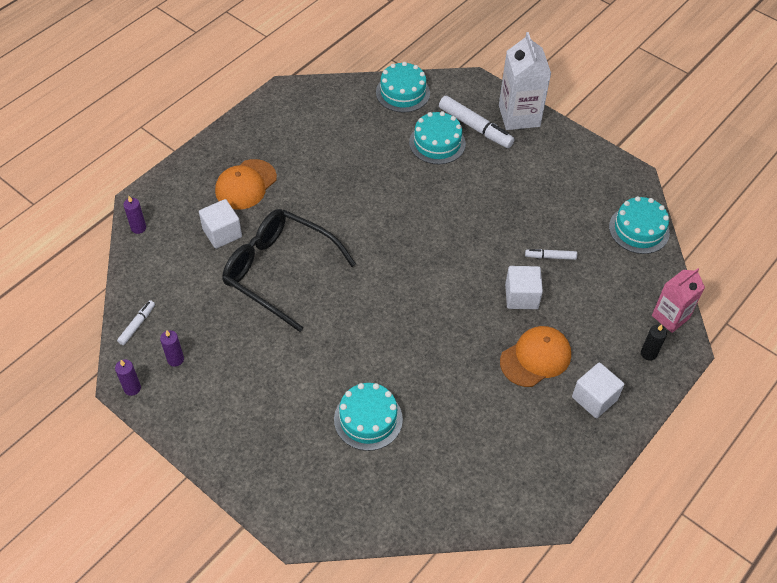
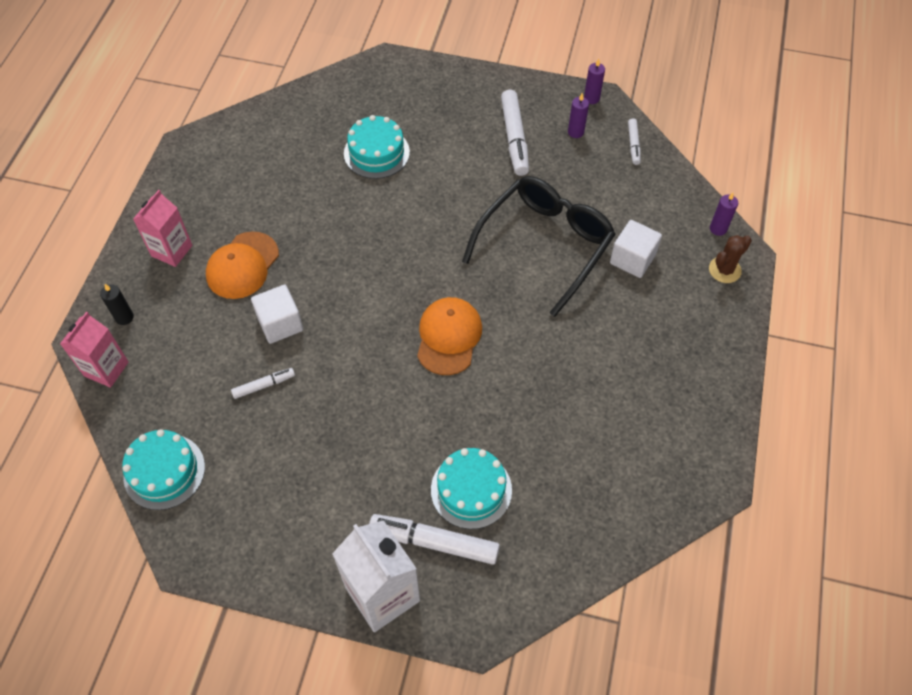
camera: 155 degrees right, 5 degrees up
orange cap [215,159,277,209] -> orange cap moved to [417,297,482,375]
black glasses [222,209,356,332] -> black glasses turned 60 degrees counterclockwise [462,176,616,317]
turquoise cake [376,62,430,113] -> none
white cube [572,362,624,418] -> pink carton [133,190,193,267]
none -> white marker [501,90,529,176]
none -> brown cactus [709,235,752,283]

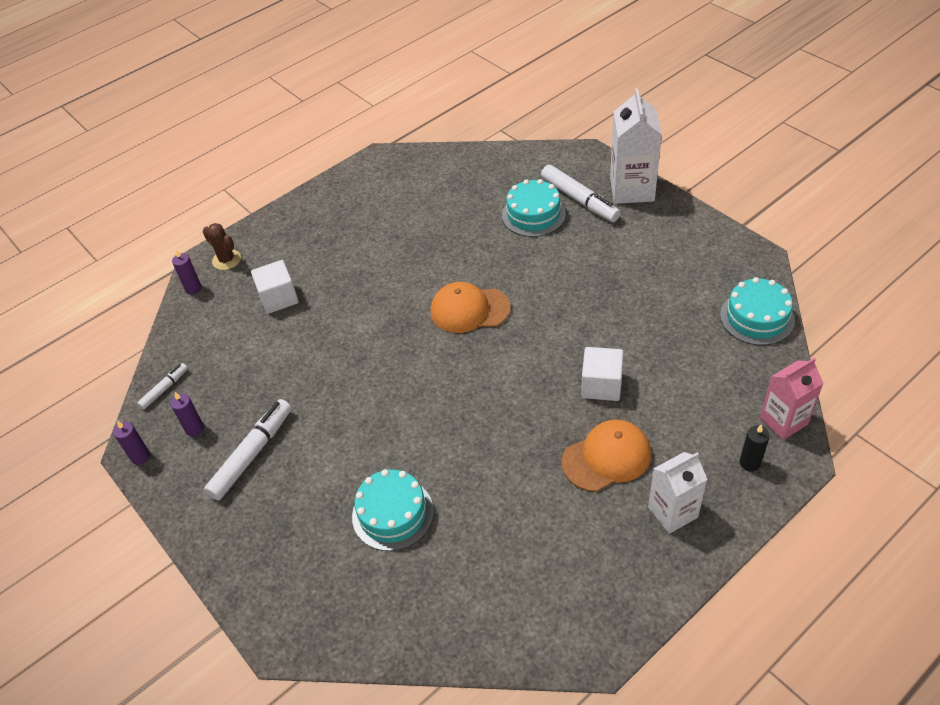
camera: 140 degrees left, 10 degrees down
pink carton [133,190,193,267] -> white carton [648,452,708,534]
white marker [231,368,295,399] -> none
orange cap [417,297,482,375] -> orange cap turned 45 degrees clockwise [431,282,511,333]
black glasses [462,176,616,317] -> none
brown cactus [709,235,752,283] -> brown cactus turned 45 degrees clockwise [203,223,241,270]

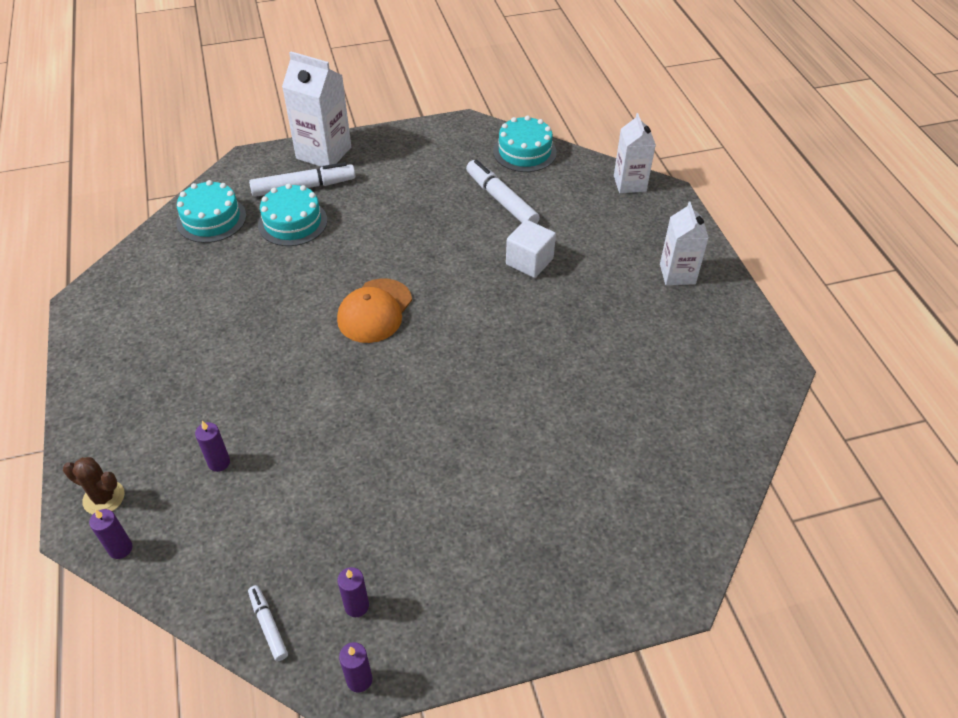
camera: 70 degrees left, 0 degrees up
brown cactus [203,223,241,270] -> brown cactus turned 45 degrees clockwise [63,457,124,514]
white marker [204,399,292,500] -> white marker moved to [466,160,540,224]
white cube [251,260,299,314] -> purple candle [195,421,230,472]
turquoise cake [352,469,434,551] -> turquoise cake moved to [176,180,246,243]
orange cap [561,420,651,492] -> none
black candle [739,424,770,471] -> none
pink carton [760,358,823,440] -> white carton [614,113,656,193]

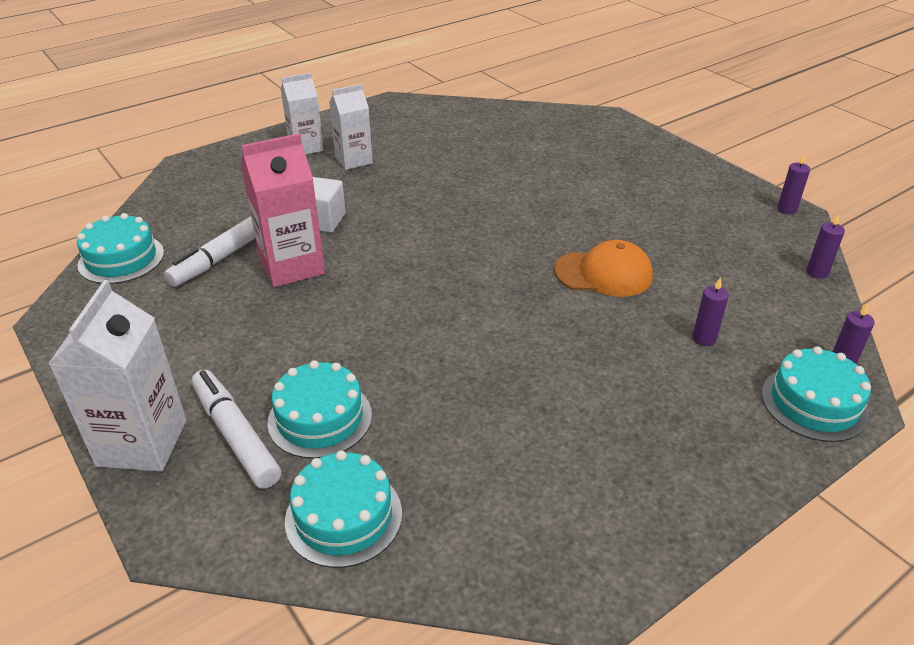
camera: 110 degrees left, 10 degrees down
brown cactus [63,457,124,514] -> turquoise cake [762,346,871,442]
white marker [248,585,288,661] -> none
orange cap [337,278,412,343] -> orange cap moved to [554,240,653,297]
purple candle [338,567,369,617] -> purple candle moved to [806,213,845,279]
white carton [614,113,656,193] -> white carton moved to [329,84,373,170]
none -> pink carton [241,133,325,287]

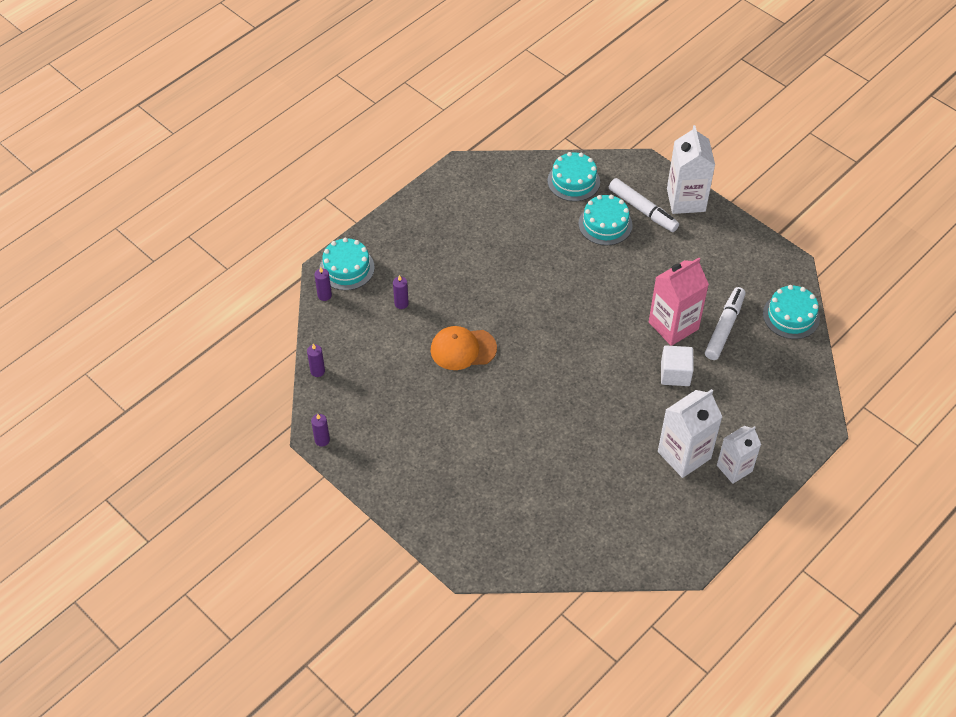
camera: 170 degrees right, 15 degrees up
white carton [329,84,373,170] -> white carton [658,389,722,478], size x1.50

